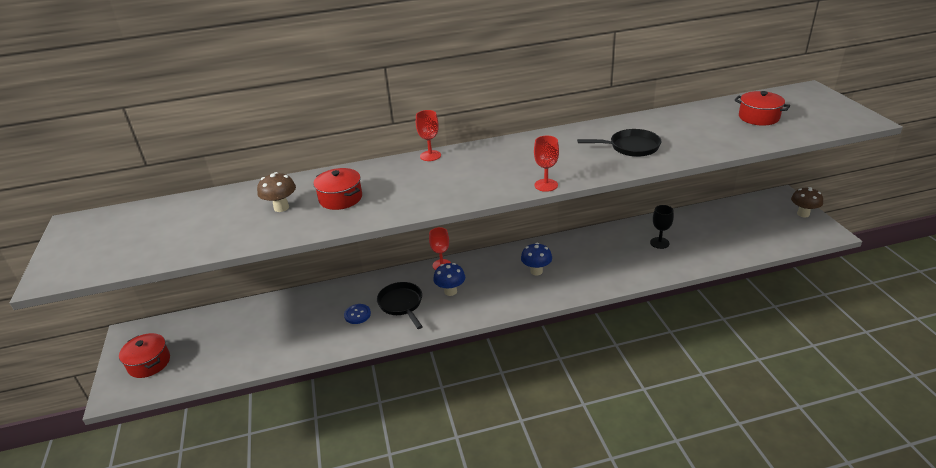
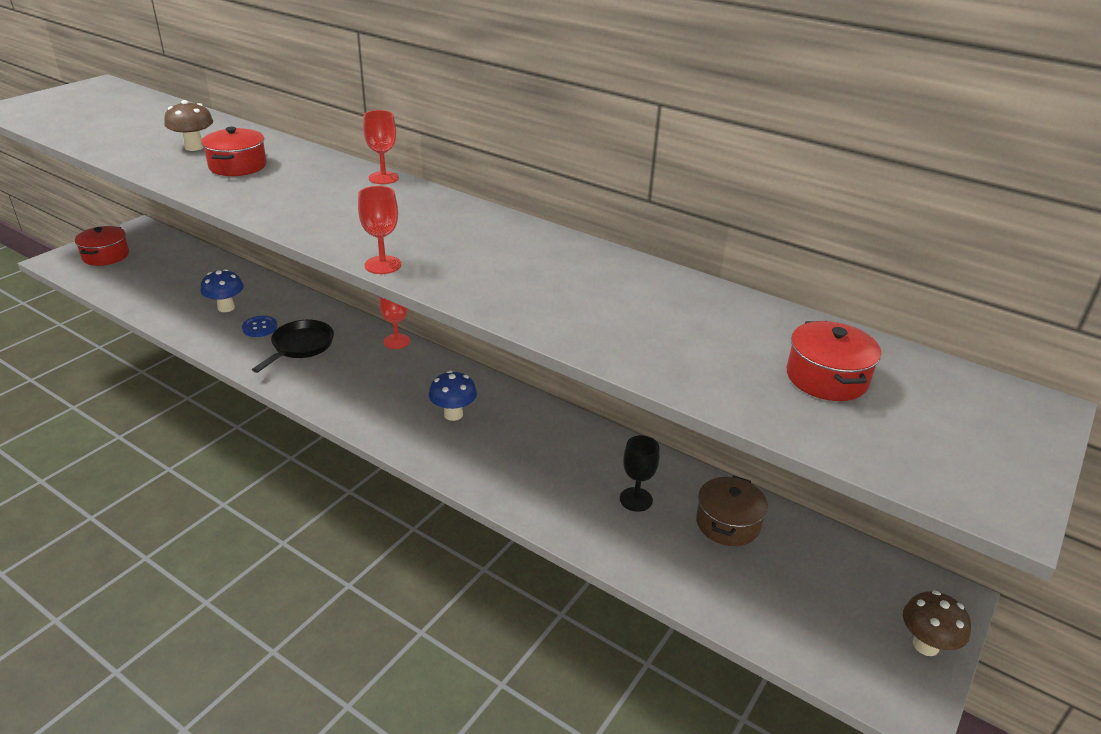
camera: 45 degrees right, 0 degrees up
blue mushroom [433,263,465,296] -> blue mushroom moved to [201,269,244,312]
black pan [577,129,661,157] -> none
none -> brown pot [696,476,768,546]

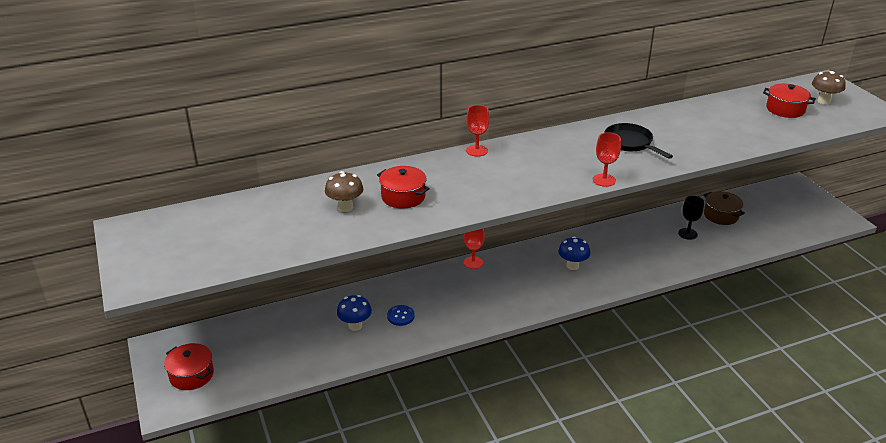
camera: 55 degrees left, 0 degrees up
black pan [252,320,334,373] -> black pan moved to [604,123,673,159]
brown mushroom [903,590,971,656] -> brown mushroom moved to [812,71,846,104]

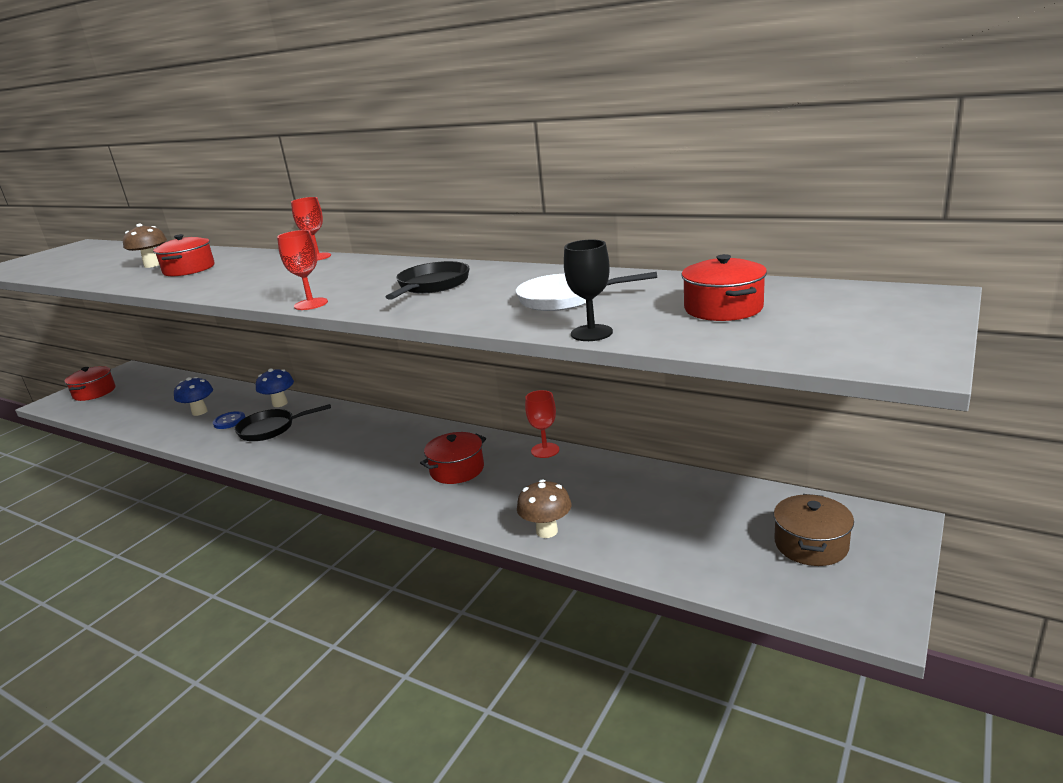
camera: 55 degrees right, 10 degrees down
red goblet [464,229,485,269] -> red goblet moved to [525,390,559,458]
blue mushroom [558,237,590,270] -> blue mushroom moved to [256,368,294,407]
black goblet [678,196,704,240] -> black goblet moved to [564,240,613,341]
brown pot [704,191,745,225] -> brown pot moved to [774,494,854,566]
brown mushroom [812,71,846,104] -> brown mushroom moved to [517,480,572,538]
none -> black pan [235,404,331,441]
none -> red pot [420,432,486,484]
none -> white pan [516,272,657,311]

